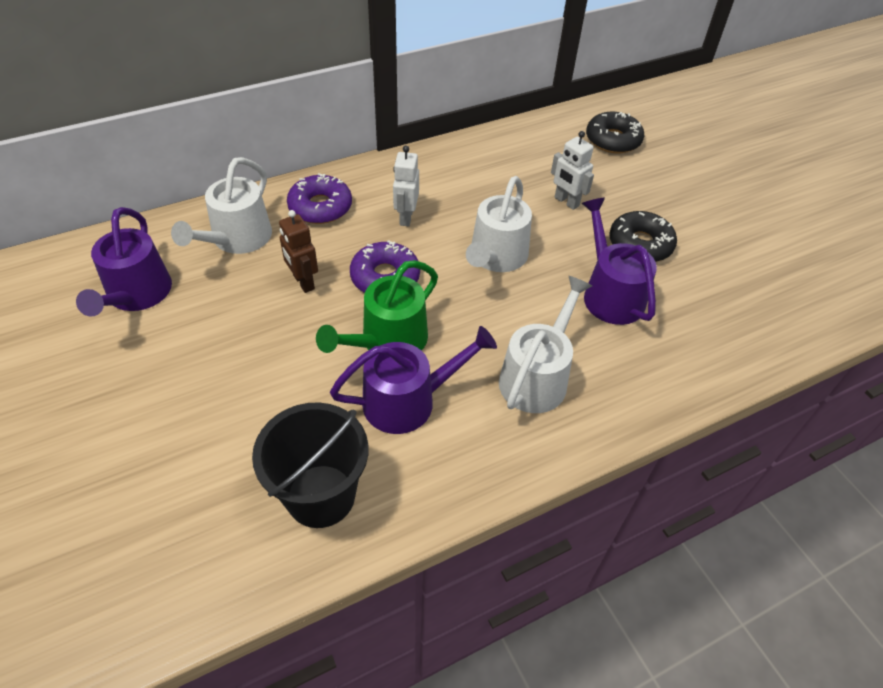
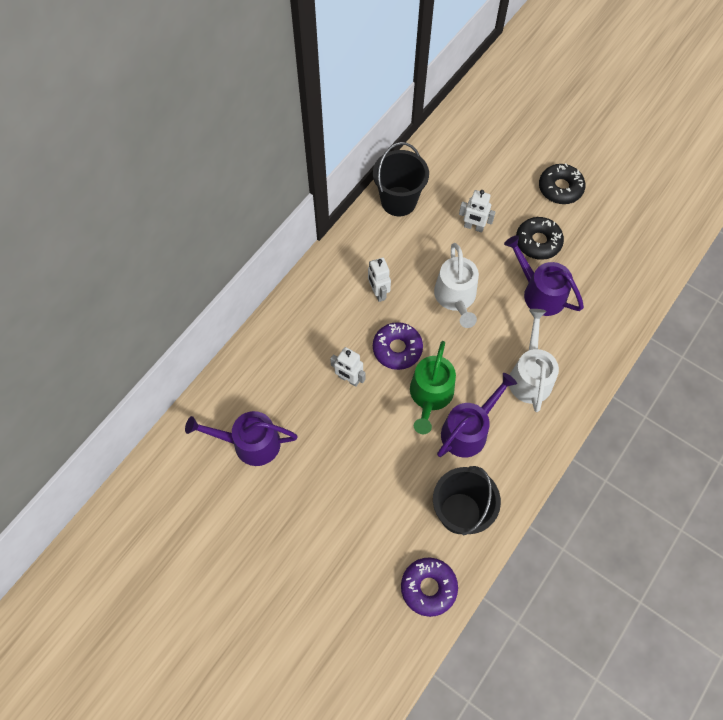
camera: 25 degrees left, 15 degrees up
purple watering can [76,207,172,316] -> purple watering can turned 120 degrees clockwise [185,411,298,466]
white watering can [171,157,272,254] -> none
brown robot [279,210,318,293] -> white robot [330,347,366,387]
purple donut [287,173,352,224] -> purple donut moved to [401,557,458,617]
black donut [586,112,644,154] -> black donut moved to [539,163,585,204]
none -> black bucket [373,142,429,216]

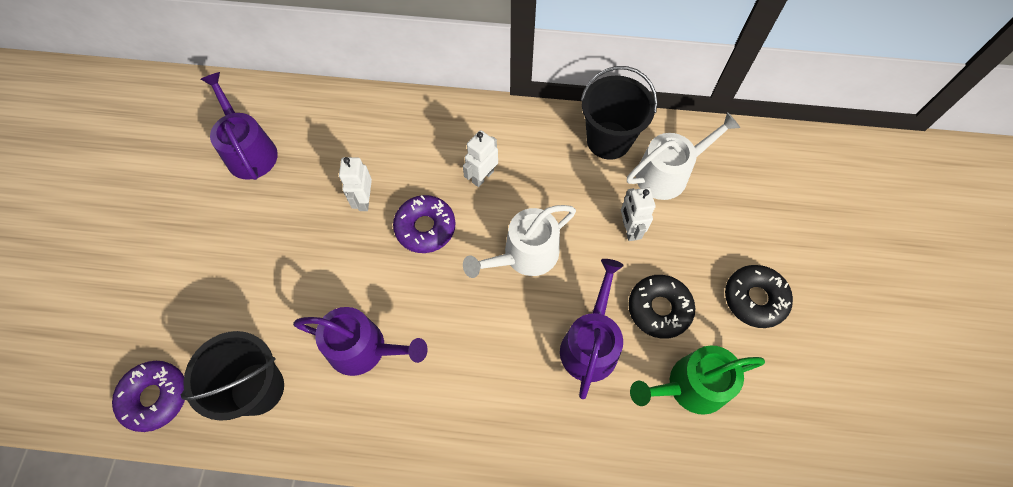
camera: 60 degrees right, 0 degrees up
green watering can [410,341,456,434] -> green watering can moved to [630,345,765,415]
white watering can [509,309,559,412] -> white watering can moved to [627,112,740,200]

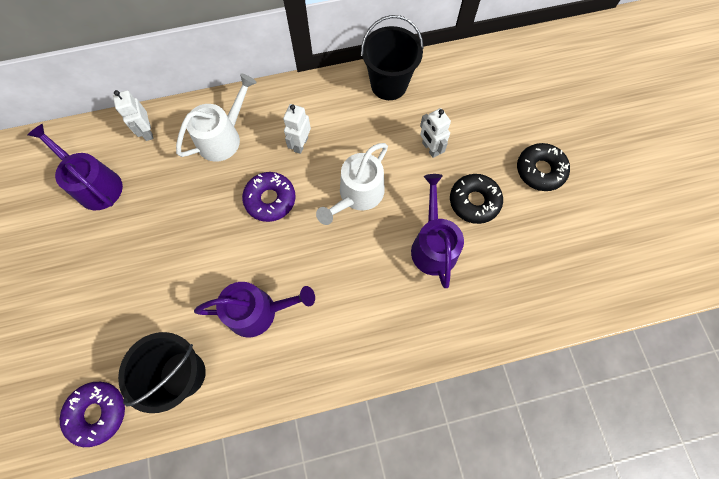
camera: 20 degrees left, 5 degrees up
white robot [339,157,372,211] -> white robot moved to [113,90,153,141]
white watering can [627,112,740,200] -> white watering can moved to [176,73,257,162]
green watering can [630,345,765,415] -> none

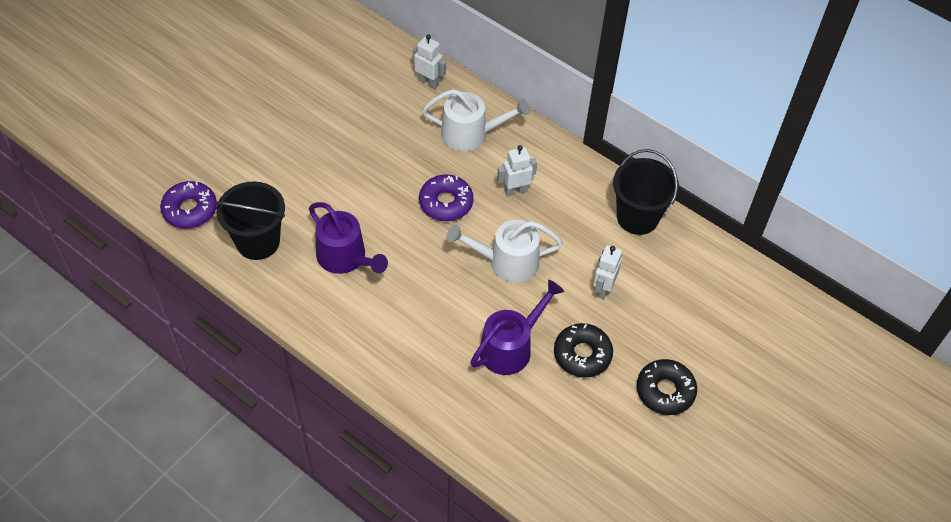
camera: 50 degrees right, 15 degrees down
purple watering can [27,124,123,210] -> none
white robot [113,90,153,141] -> white robot turned 90 degrees clockwise [413,34,446,89]

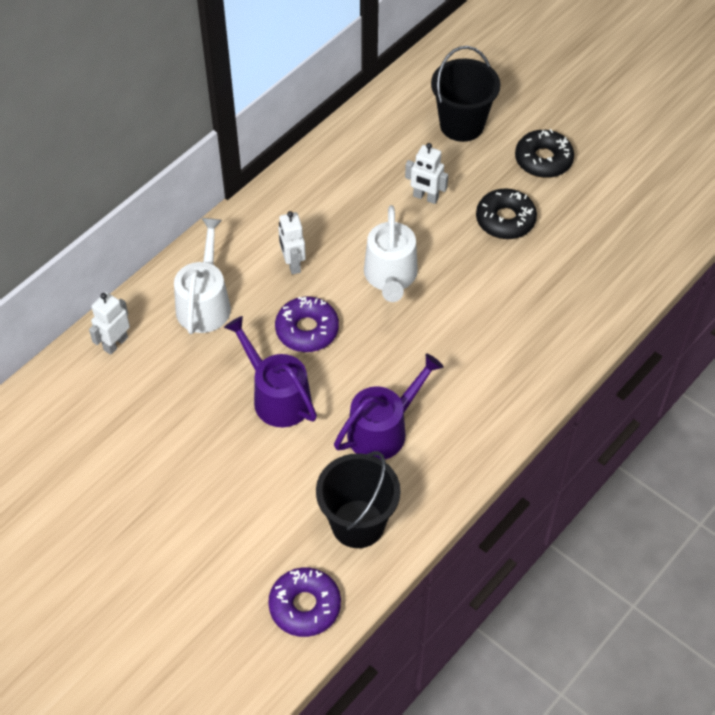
camera: 85 degrees left, 0 degrees up
purple watering can [471,280,564,375] -> purple watering can moved to [224,316,317,427]
black bucket [613,149,679,235] -> black bucket moved to [431,46,500,142]

